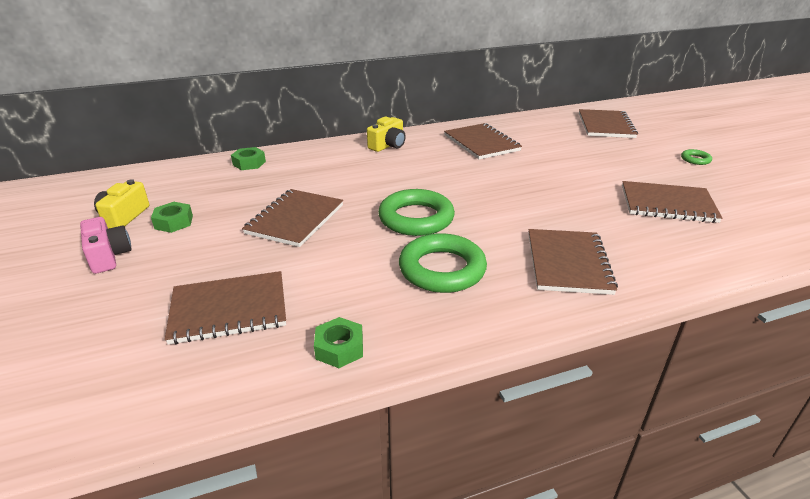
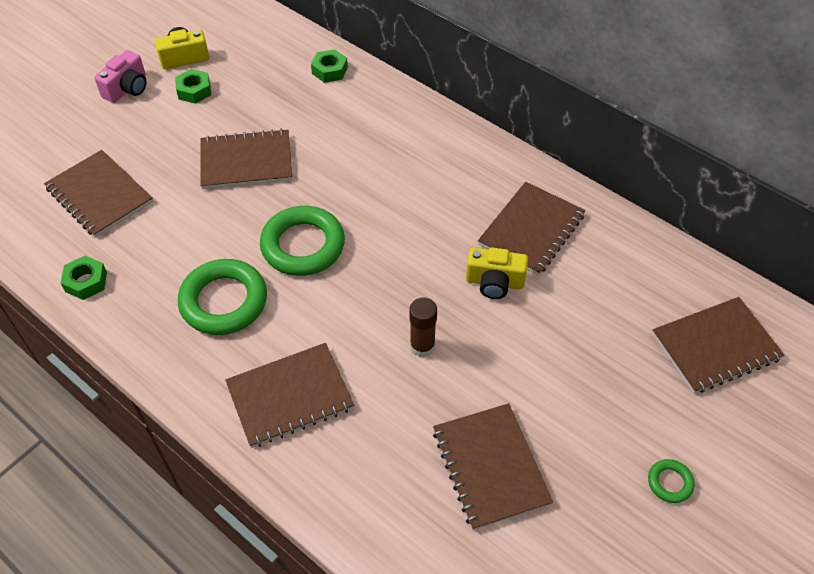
camera: 60 degrees right, 20 degrees up
yellow camera [367,117,406,152] -> yellow camera moved to [466,247,528,299]
none -> brown glue stick [409,297,437,357]

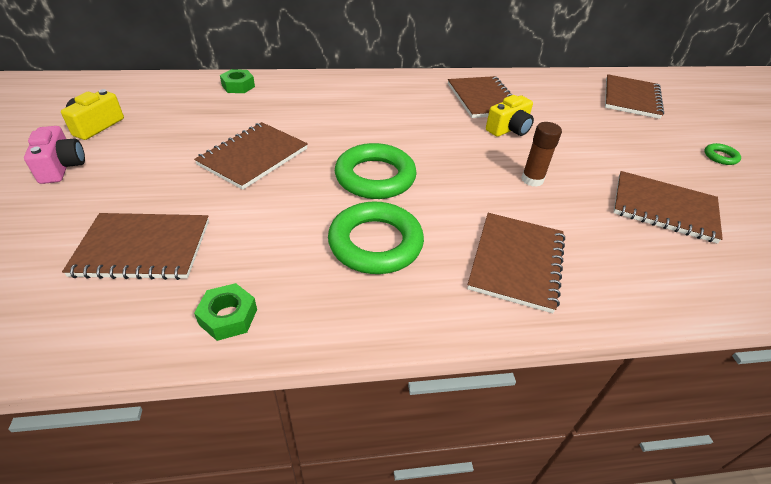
camera: 50 degrees left, 10 degrees down
green nut [175,69,211,104] -> none

